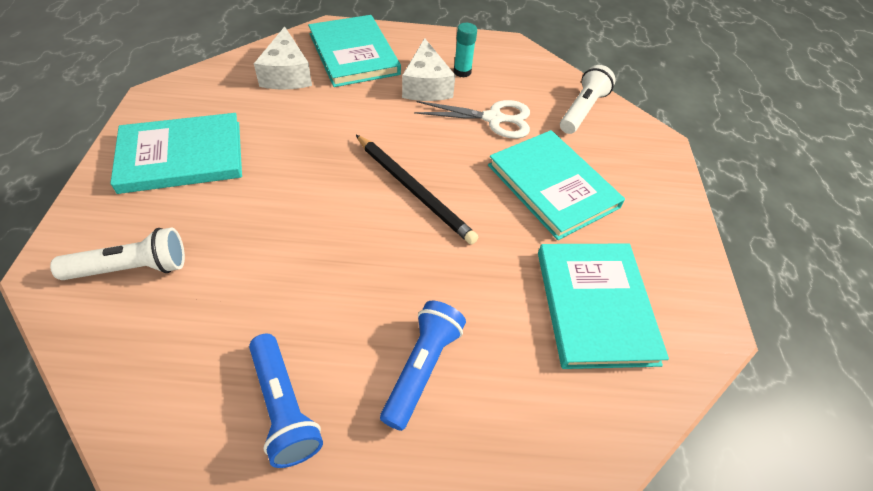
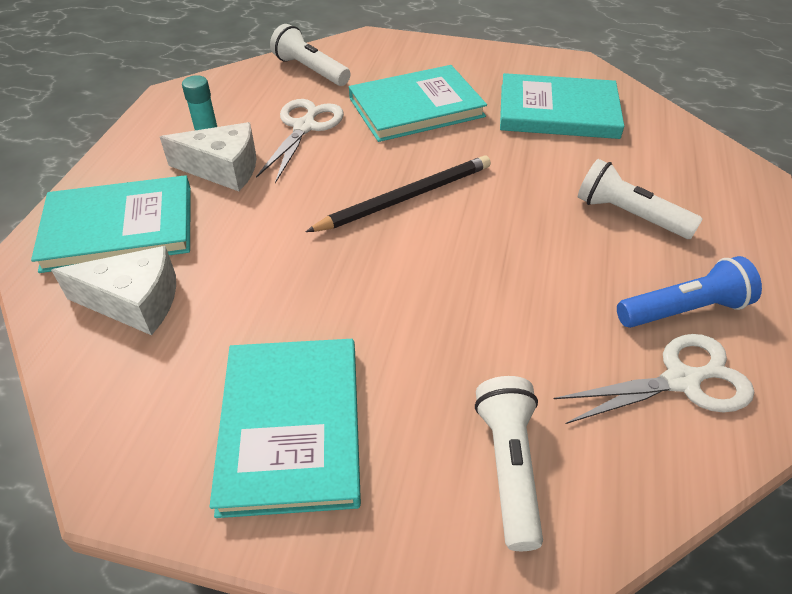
camera: 75 degrees left, 5 degrees down
blue flashlight [380,301,466,431] -> white flashlight [578,159,703,239]
none -> white scissors [554,334,754,424]

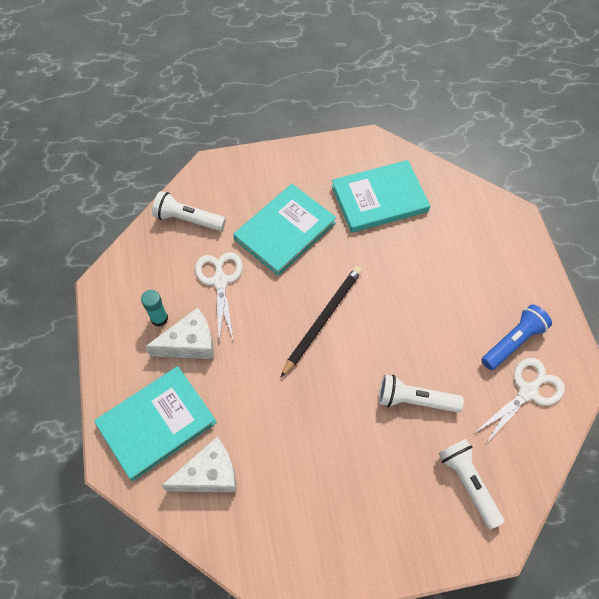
camera: 25 degrees left, 15 degrees up
turquoise book [209,339,361,518] -> none
white flashlight [578,159,703,239] -> white flashlight moved to [379,375,464,413]

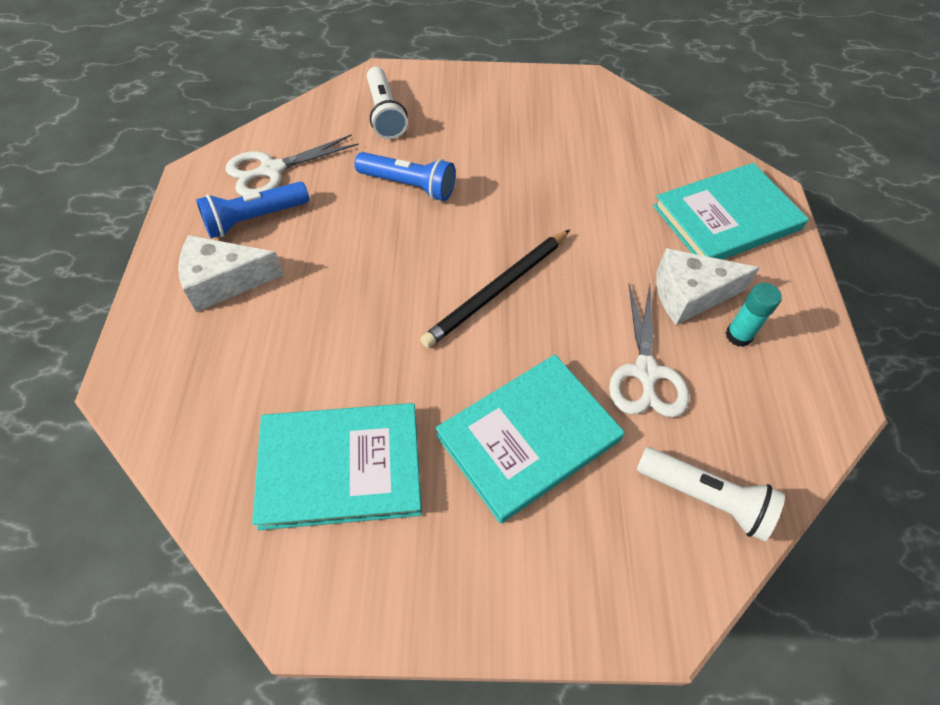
camera: 170 degrees left, 5 degrees down
white cheese [162,437,237,492] -> white cheese moved to [178,235,284,312]
white flashlight [379,375,464,413] -> blue flashlight [355,152,456,201]

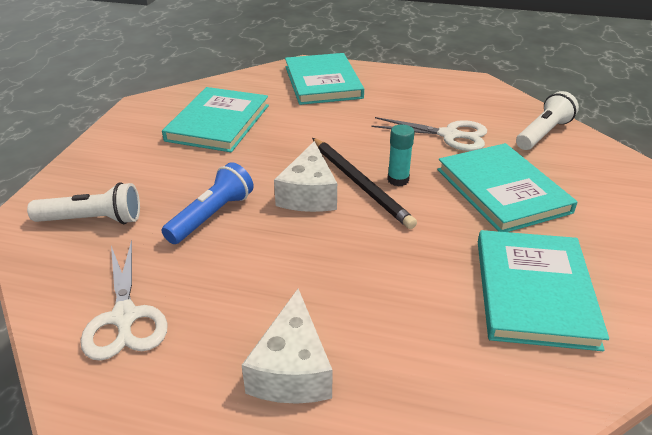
camera: 75 degrees left, 20 degrees down
blue flashlight [196,182,309,238] -> none
white cheese [656,248,760,325] -> white cheese moved to [274,141,337,212]
turquoise glue stick [726,283,782,347] -> turquoise glue stick moved to [387,124,414,186]
none -> turquoise book [162,87,269,152]

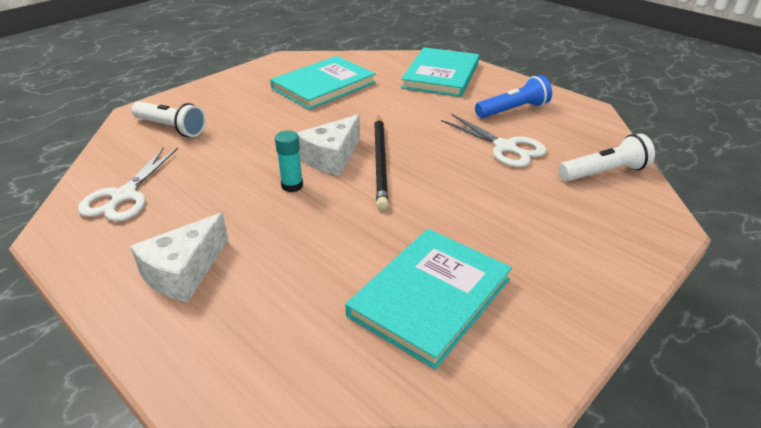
camera: 30 degrees right, 0 degrees up
blue flashlight [162,162,254,244] -> blue flashlight moved to [475,75,552,118]
turquoise glue stick [387,124,414,186] -> turquoise glue stick moved to [275,131,303,192]
turquoise book [437,143,578,232] -> none

